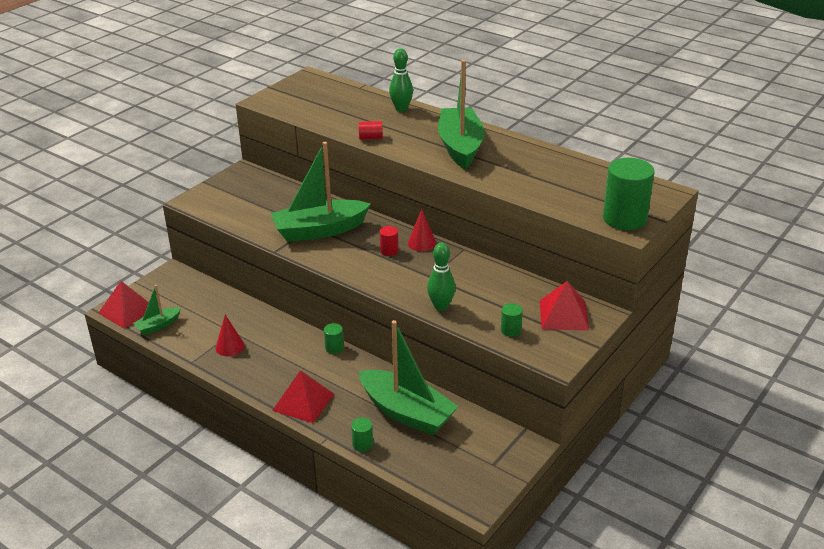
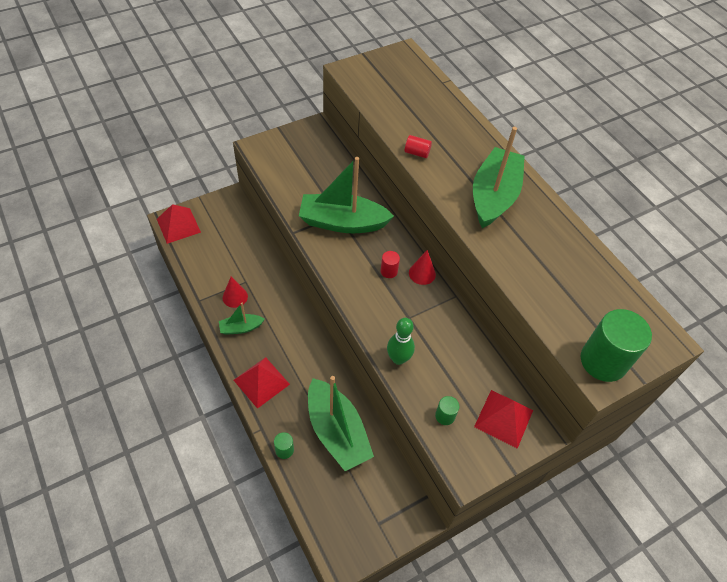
camera: 20 degrees right, 20 degrees up
green boat [133,285,181,335] -> green boat moved to [219,303,265,335]
green cylinder [324,323,344,354] -> none
green bowling pin [389,48,413,112] -> none

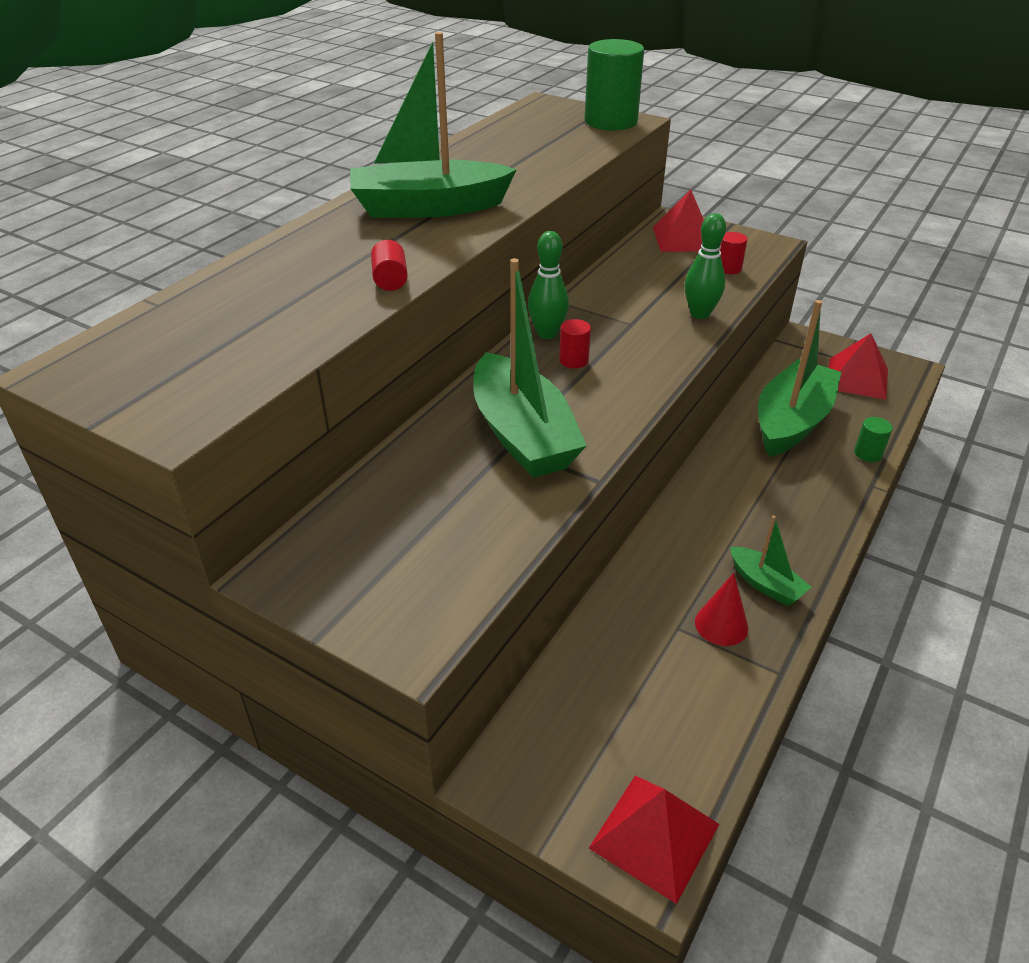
camera: 115 degrees left, 15 degrees down
red pyramid [234,357,290,409] -> red pyramid moved to [829,333,888,400]
red cone [409,250,436,285] -> green bowling pin [528,231,569,339]
green cylinder [435,396,459,425] -> red cylinder [720,232,748,274]

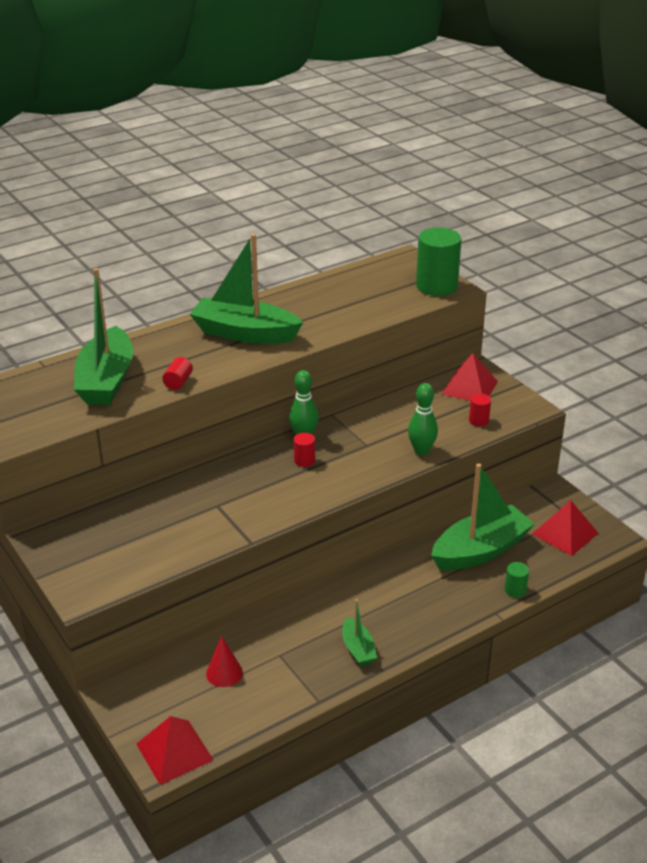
camera: 25 degrees right, 5 degrees down
green boat [473,258,587,478] -> green boat moved to [74,268,133,405]
red cone [695,573,748,646] -> red cone moved to [206,636,243,687]

